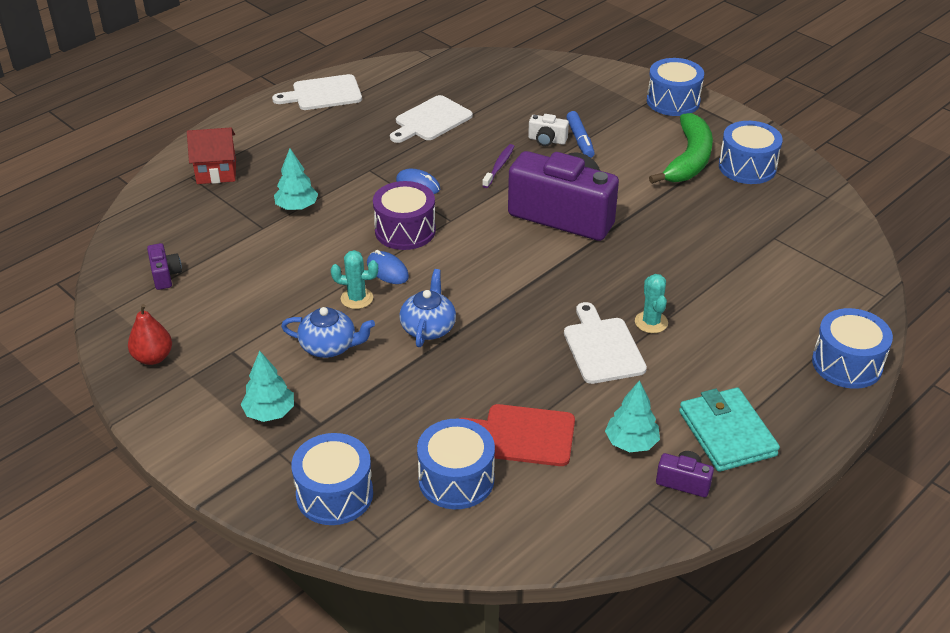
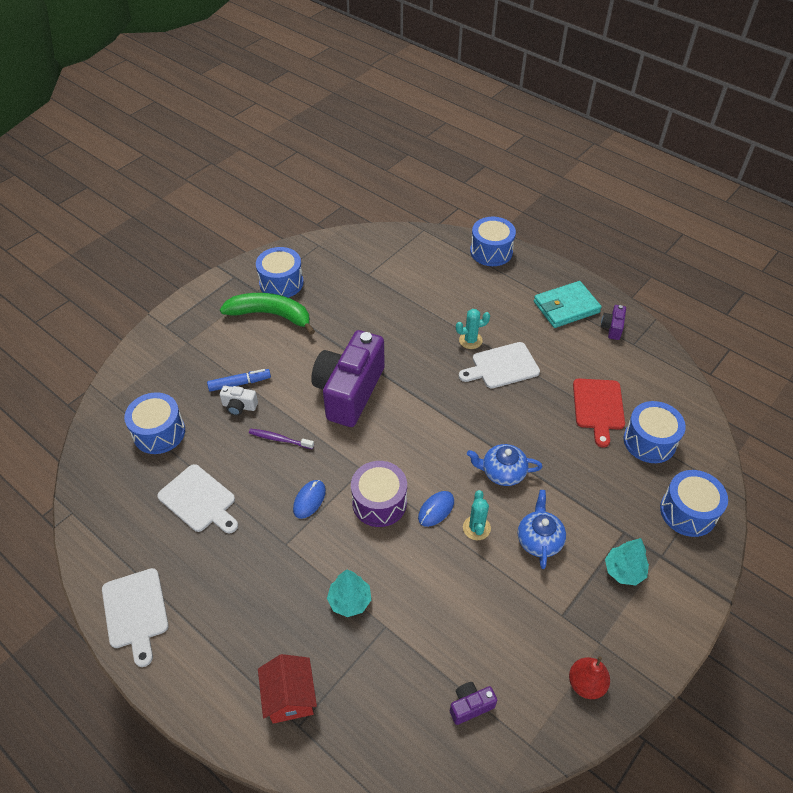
camera: 95 degrees left, 10 degrees up
white camera [528,114,569,146] -> white camera turned 90 degrees clockwise [220,386,258,416]
turquoise tree [605,380,660,452] -> none
blue drum [647,58,704,116] -> blue drum moved to [124,392,185,454]

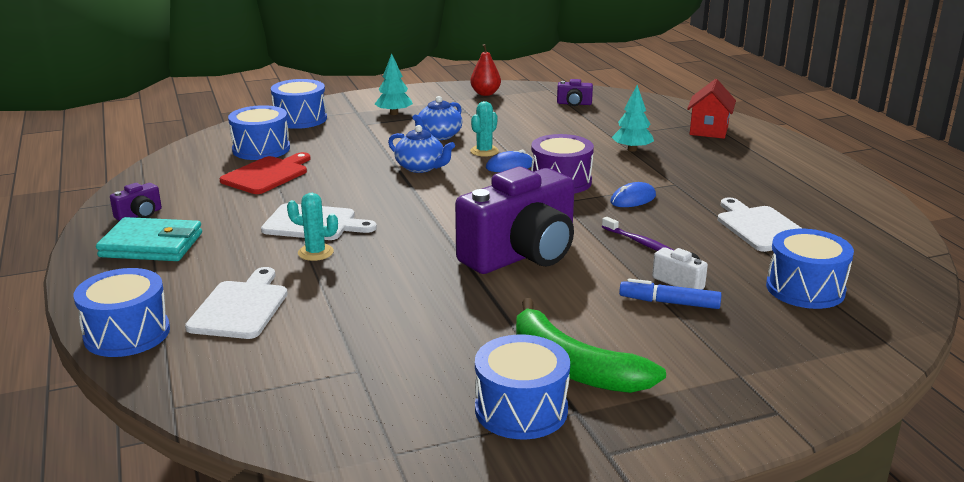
camera: 150 degrees left, 25 degrees down
white cutting board [102,568,169,667] -> white cutting board moved to [185,267,288,339]

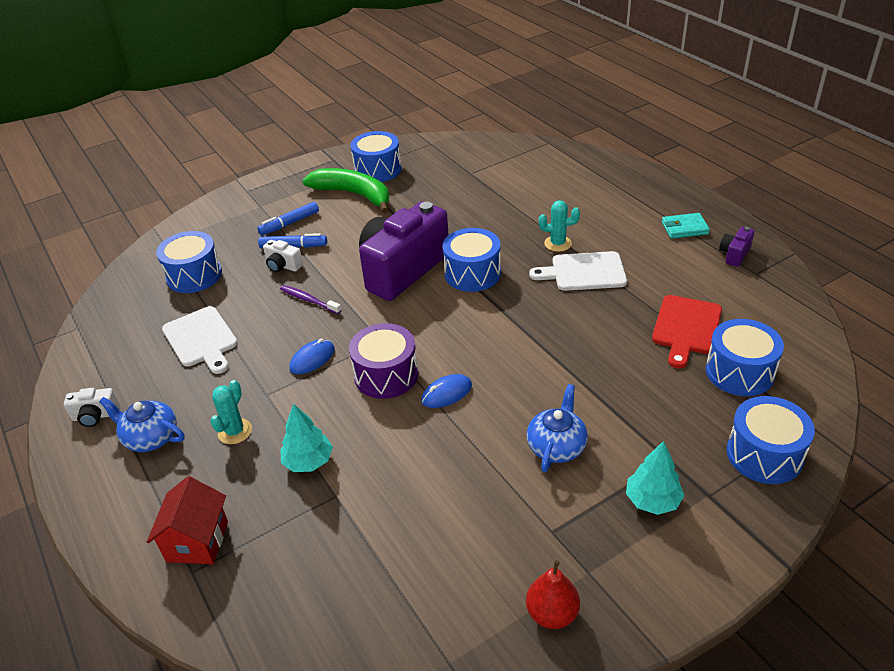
camera: 170 degrees right, 15 degrees up
blue drum [74,268,170,357] -> blue drum moved to [443,228,501,292]
turquoise wallet [96,217,202,261] -> turquoise wallet [662,213,710,239], size x0.61
white cutting board [185,267,288,339] -> none
blue teapot [388,125,455,173] -> blue teapot moved to [99,397,184,452]
turquoise cactus [470,101,499,157] -> turquoise cactus moved to [210,380,252,444]
purple camera [557,79,593,106] -> none
none -> white camera [64,388,120,427]
none -> blue marker [258,202,319,235]

